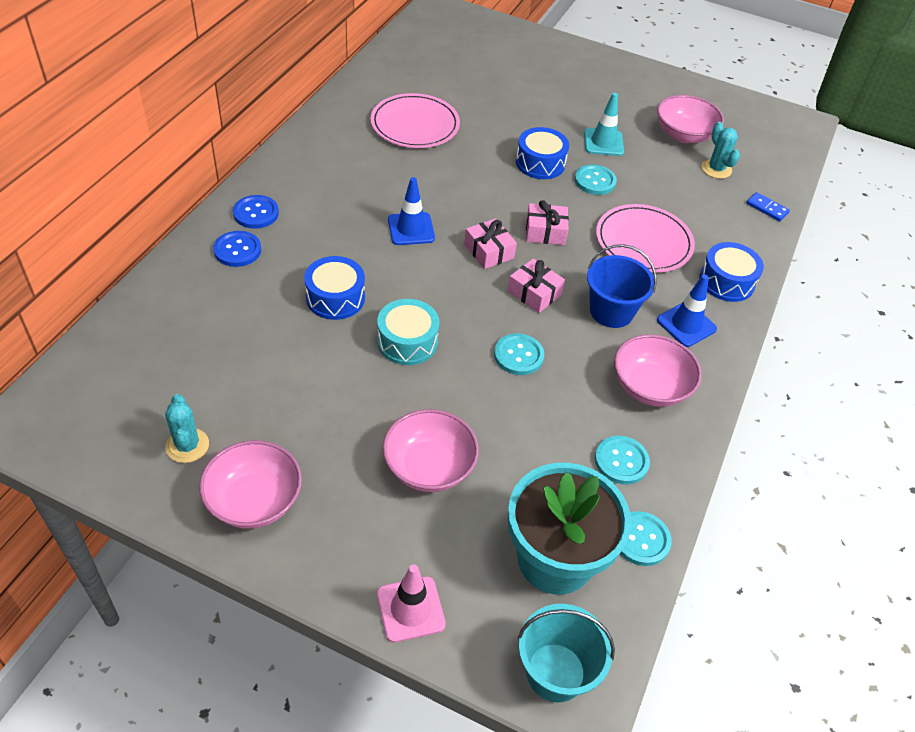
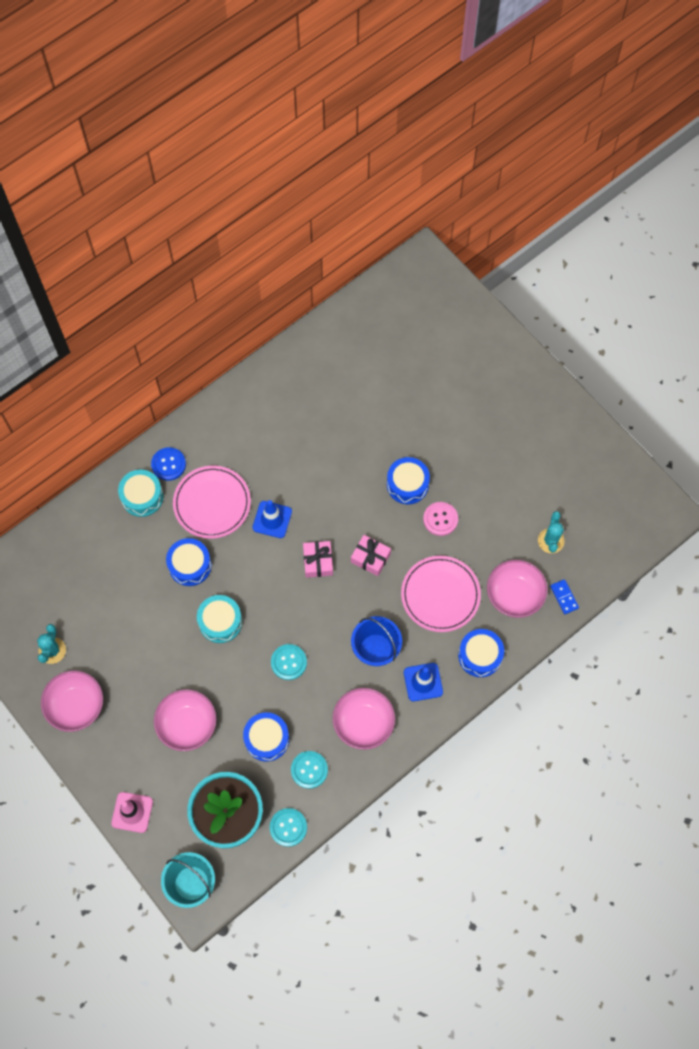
camera: 30 degrees right, 20 degrees up
blue button [213,231,261,267] -> turquoise drum [118,470,164,517]
pink plate [370,93,460,148] -> pink plate moved to [173,466,251,539]
pink gift [508,258,565,313] -> none
turquoise button [575,164,617,195] -> pink button [423,502,458,536]
turquoise traffic cone [584,93,624,156] -> none
pink bowl [657,95,724,143] -> pink bowl moved to [487,560,548,618]
none -> blue drum [243,712,289,762]

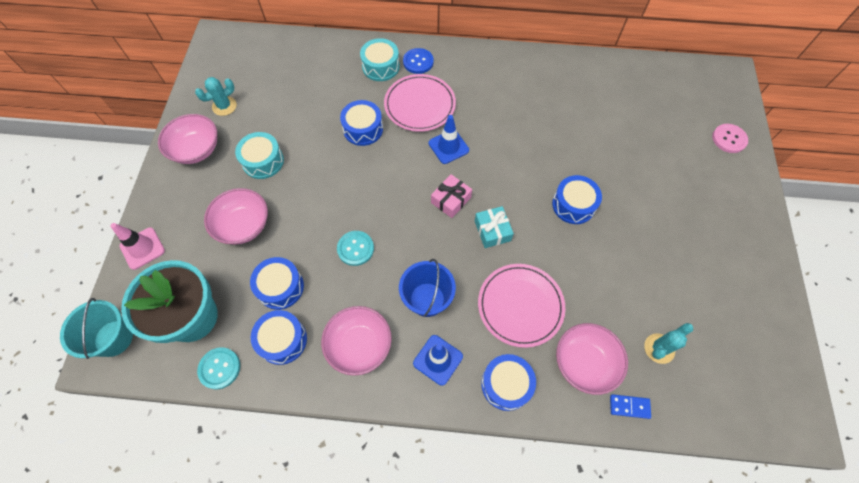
camera: 45 degrees right, 5 degrees down
turquoise drum [197,595,242,643] -> turquoise drum moved to [235,132,284,179]
turquoise button [291,751,328,789] -> blue drum [251,310,307,365]
pink gift [351,535,391,576] -> turquoise gift [475,206,514,248]
pink button [423,502,458,536] -> pink button moved to [712,124,748,153]
blue domino [550,579,579,614] -> blue domino turned 75 degrees clockwise [610,394,651,419]

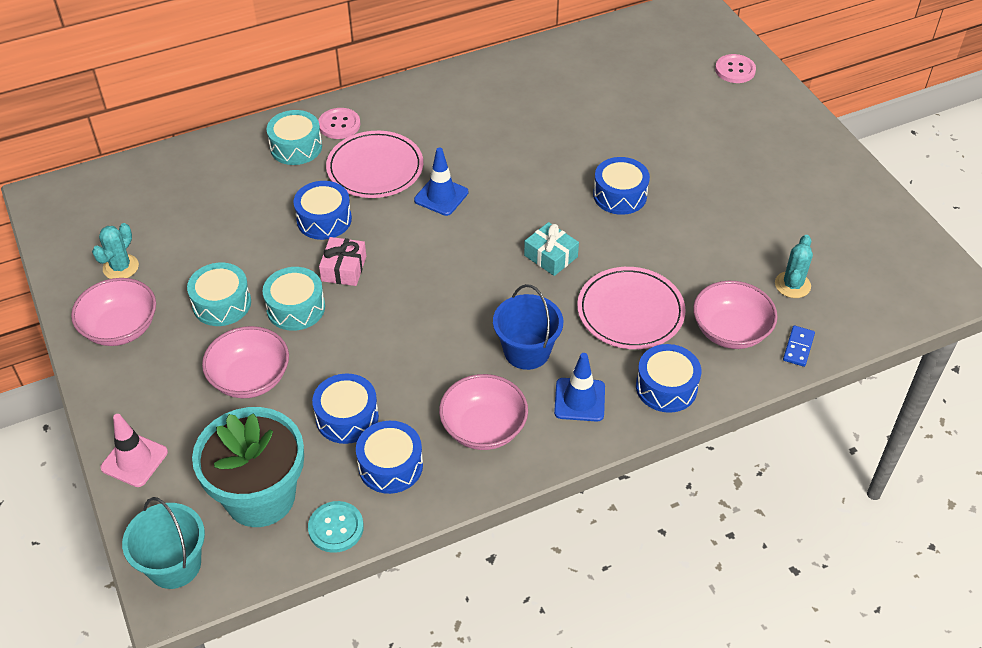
camera: 30 degrees left, 15 degrees down
turquoise button [337,231,374,266] -> none
blue button [403,48,434,74] -> pink button [318,108,360,139]
pink gift [431,174,472,218] -> pink gift moved to [319,237,366,286]
blue domino [610,394,651,419] -> blue domino turned 45 degrees counterclockwise [783,325,815,367]
none -> turquoise drum [263,267,325,331]

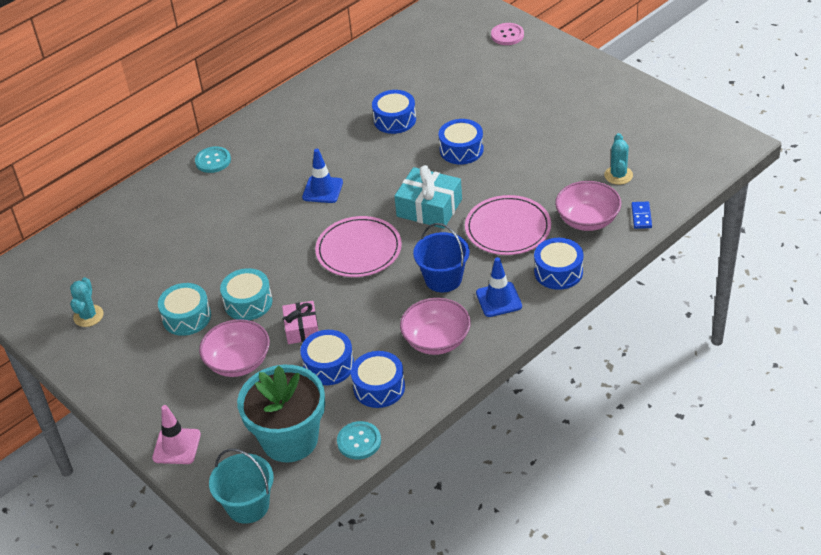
camera: 15 degrees left, 5 degrees down
pink bowl [71,278,156,346] -> none
turquoise drum [267,110,322,165] -> none
blue drum [293,181,352,240] -> blue drum moved to [372,90,416,134]
pink button [318,108,360,139] -> turquoise button [195,146,231,173]
pink gift [319,237,366,286] -> pink gift moved to [282,301,318,344]
pink plate [326,131,423,198] -> pink plate moved to [315,216,402,277]
turquoise gift [524,222,579,276] -> turquoise gift [394,165,462,229], size x1.58

